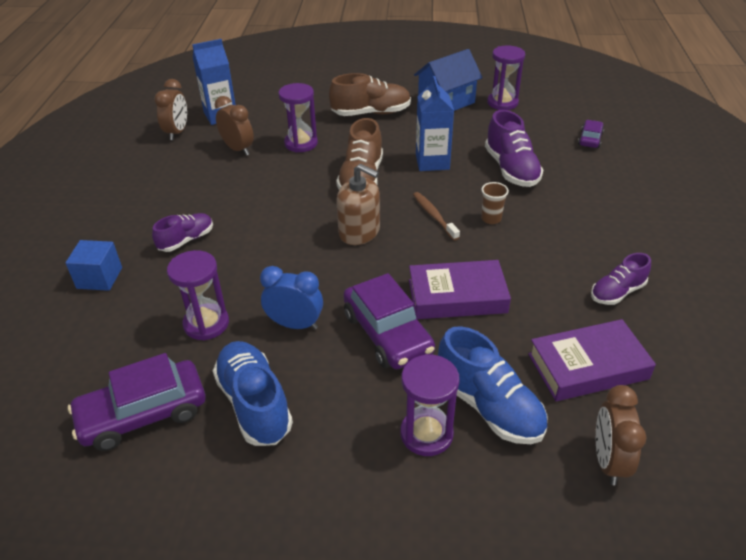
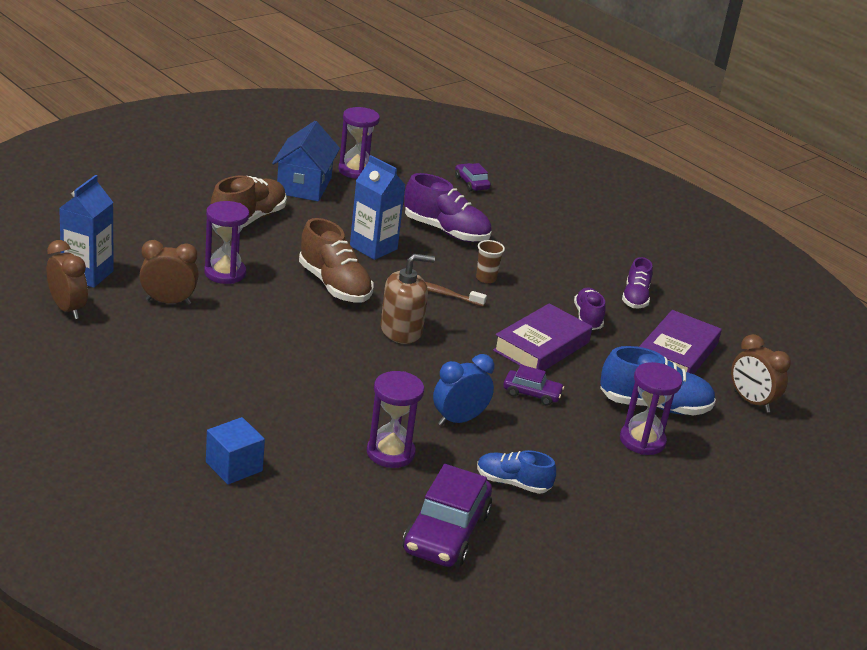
camera: 50 degrees left, 10 degrees down
purple shoe [152,213,213,252] -> purple shoe moved to [574,288,605,330]
blue shoe [213,341,293,446] -> blue shoe [477,450,556,494], size x0.62
purple car [343,273,435,369] -> purple car [503,365,564,406], size x0.53

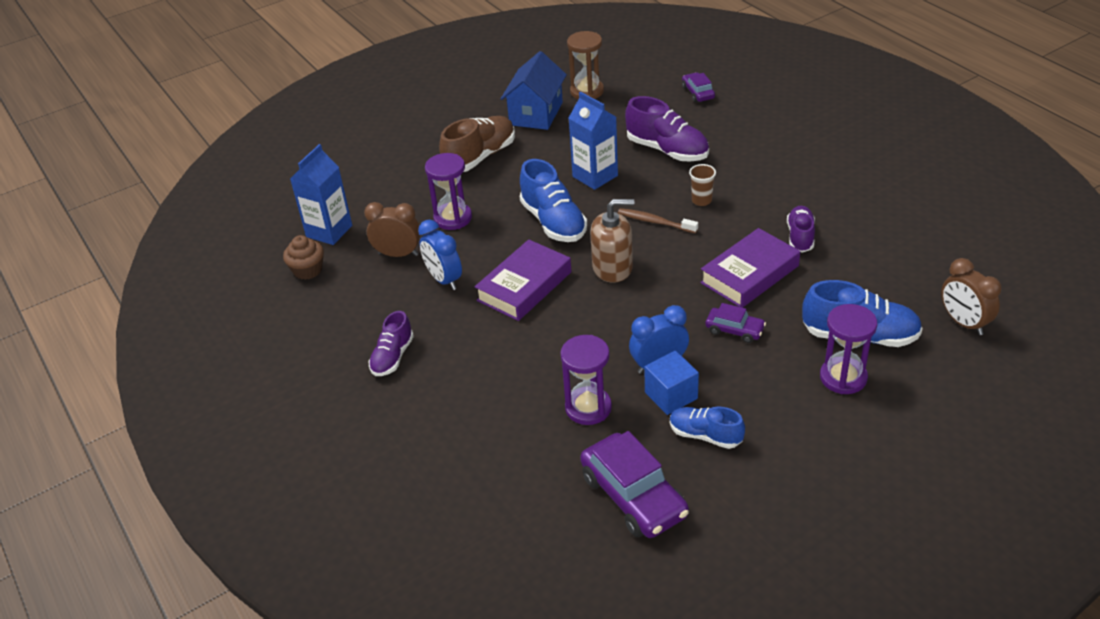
camera: 15 degrees right, 10 degrees up
brown clock [47,240,88,319] -> brown cupcake [283,235,324,280]
blue cube [206,417,265,484] -> blue cube moved to [644,350,699,415]
brown shoe [299,218,373,302] -> blue shoe [520,159,587,242]
purple hourglass [338,107,380,179] -> brown hourglass [567,31,604,99]
purple car [403,464,492,567] -> purple car turned 60 degrees counterclockwise [580,431,689,538]
purple shoe [622,257,653,308] -> purple shoe moved to [368,311,414,376]
purple book [639,310,722,374] -> purple book moved to [475,239,572,321]
none -> blue clock [418,220,462,290]

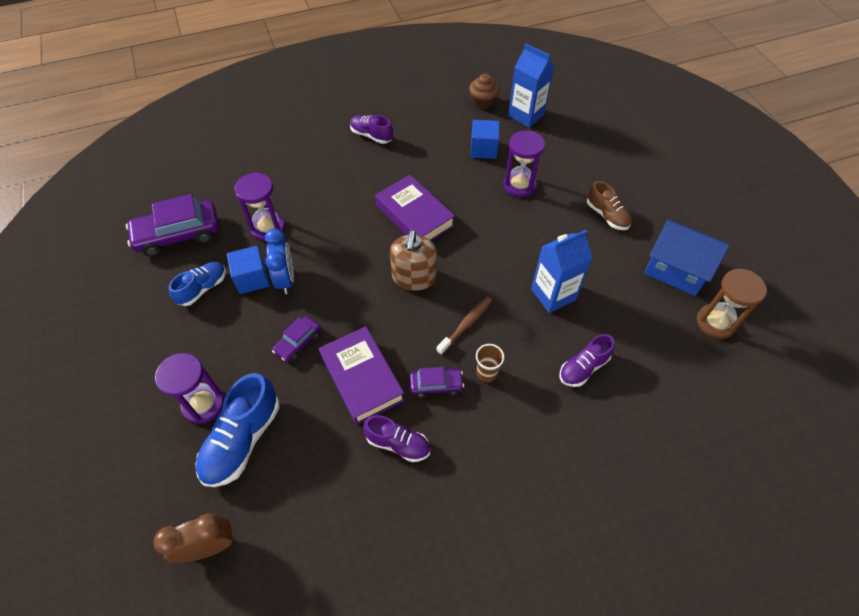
camera: 100 degrees right, 15 degrees up
brown clock [364,202,420,257] -> blue cube [470,120,499,159]
blue clock [418,220,462,290] -> none
brown shoe [439,116,515,172] -> brown shoe [587,181,631,230], size x0.62
blue shoe [520,159,587,242] -> none
purple shoe [625,96,709,162] -> purple shoe [560,334,615,387], size x0.62
purple car [682,72,715,102] -> purple car moved to [410,367,464,398]

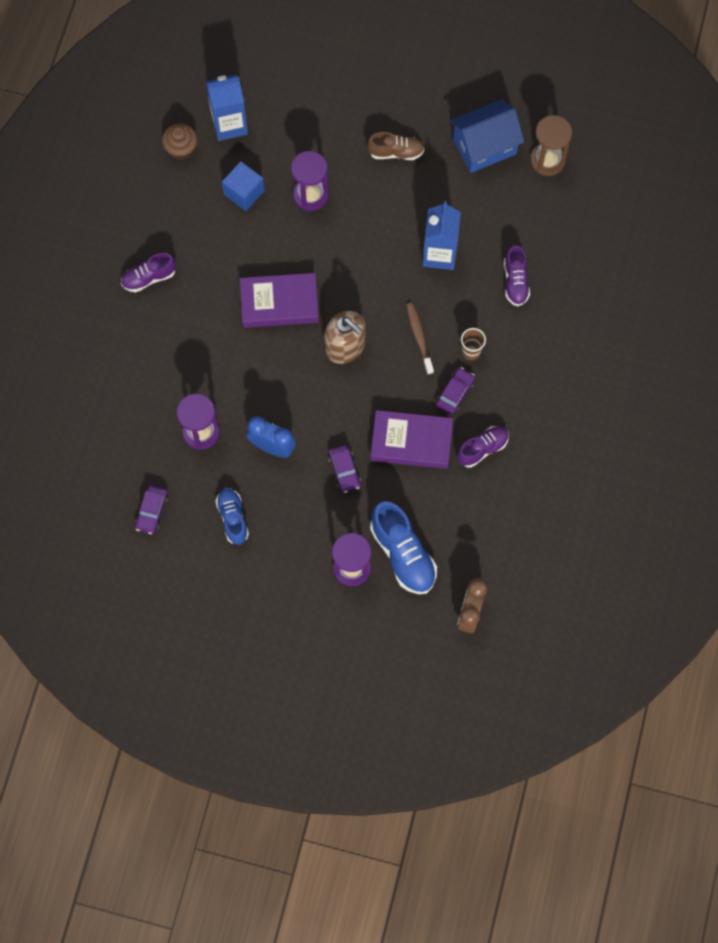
camera: 55 degrees left, 15 degrees up
purple car [126,194,219,256] -> purple car [135,485,169,534], size x0.53
blue cube [227,246,270,294] -> none

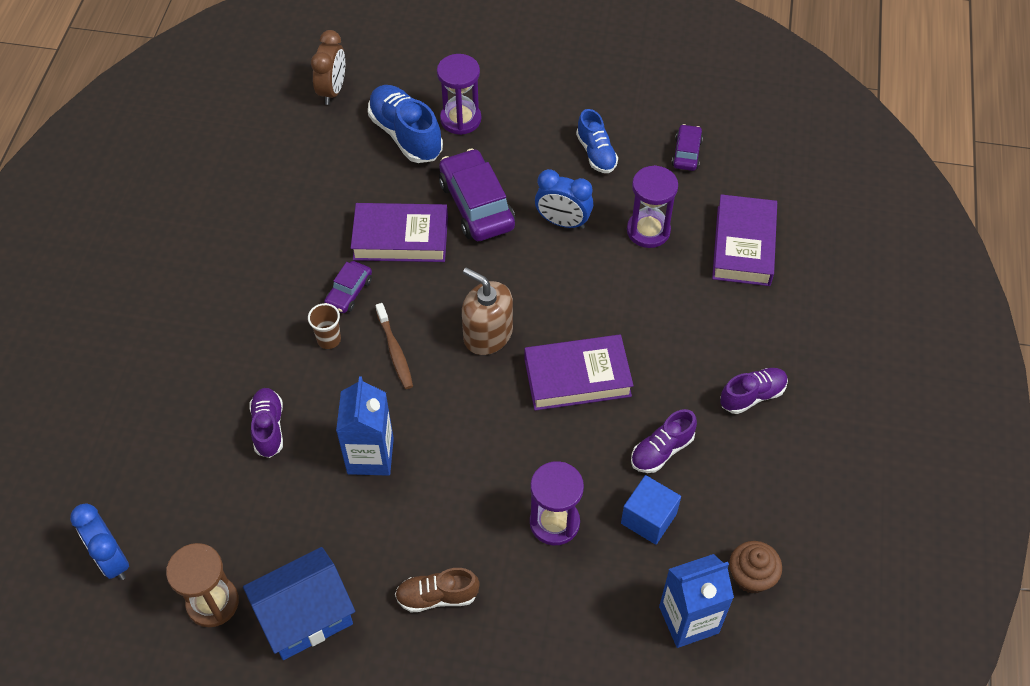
camera: 175 degrees right, 15 degrees down
purple car [328,445,361,493] -> purple car [439,148,515,241], size x1.88
purple shoe [457,426,509,467] -> purple shoe moved to [631,409,697,473]
none -> blue clock [70,503,129,580]
none -> purple book [712,194,777,286]

